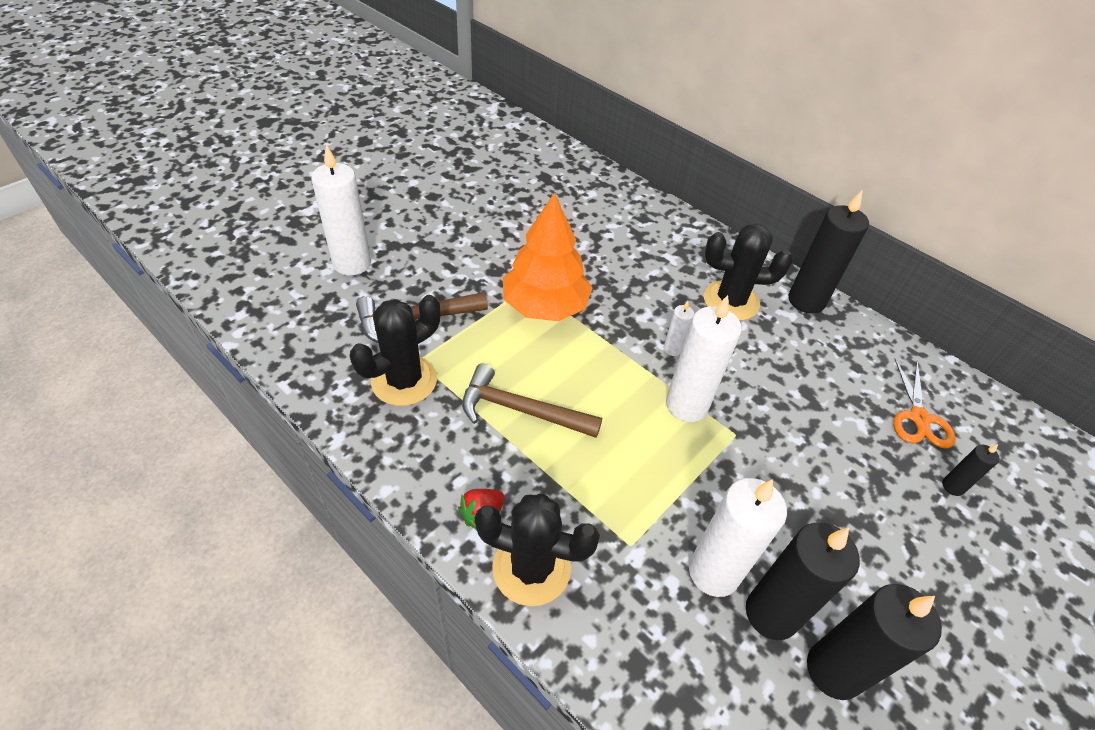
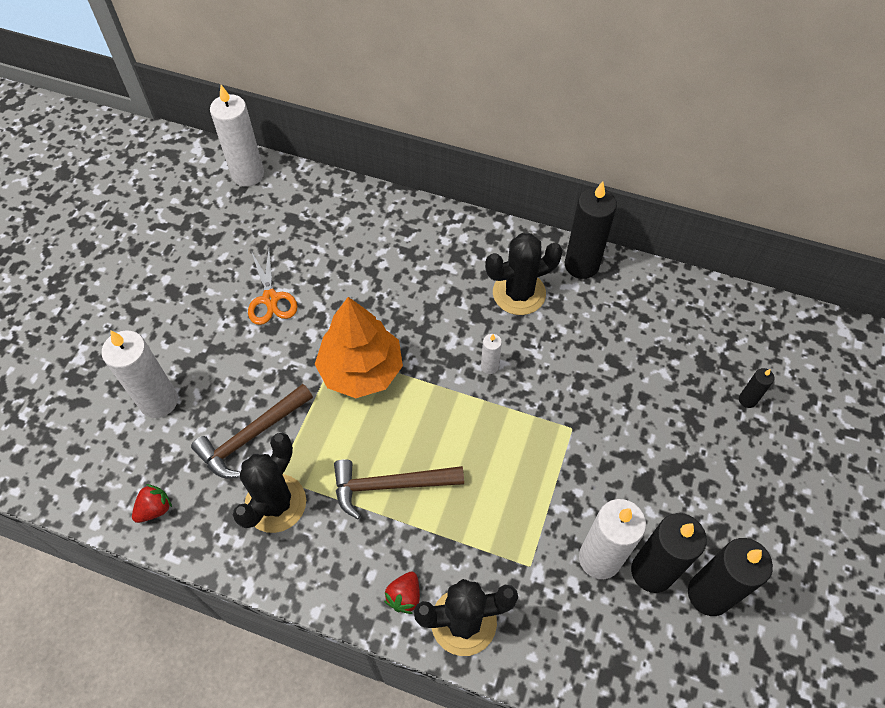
camera: 20 degrees left, 10 degrees up
white candle [666,295,742,422] -> white candle moved to [210,85,264,187]
orange scissors [893,359,956,448] -> orange scissors moved to [248,249,298,325]
none -> red strawberry [132,484,172,523]

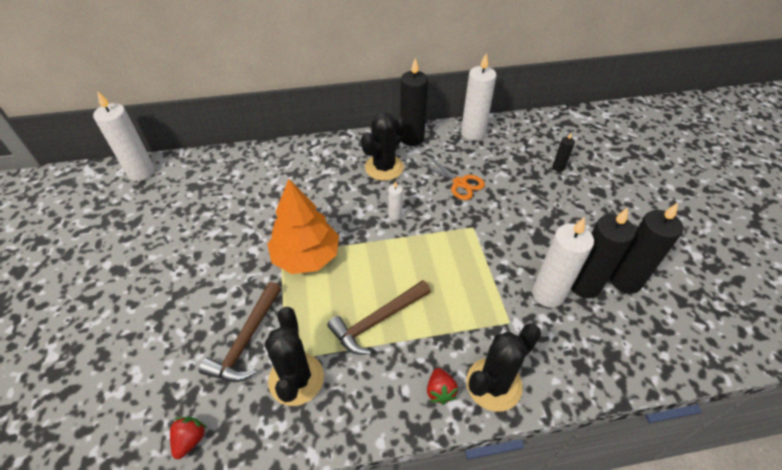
camera: 30 degrees left, 10 degrees down
white candle [102,330,178,418] -> white candle moved to [461,53,496,141]
orange scissors [248,249,298,325] -> orange scissors moved to [420,156,485,200]

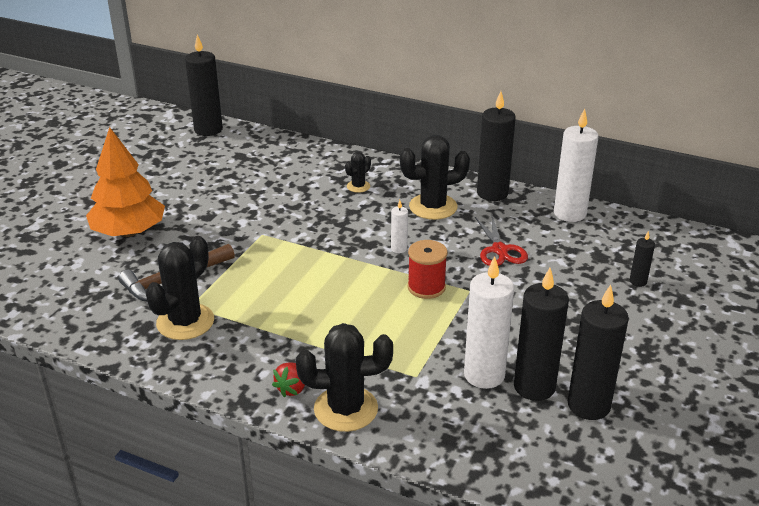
camera: 35 degrees right, 15 degrees down
white candle [93,91,155,181] -> black candle [185,35,223,136]
red strawberry [170,417,207,459] -> none
orange tree [267,179,339,274] -> orange tree moved to [86,127,165,237]
brown hammer [327,280,431,355] -> none
orange scissors [420,156,485,200] -> red scissors [475,216,528,266]
none -> black cactus [345,152,371,193]
none -> red spool [408,240,447,299]

